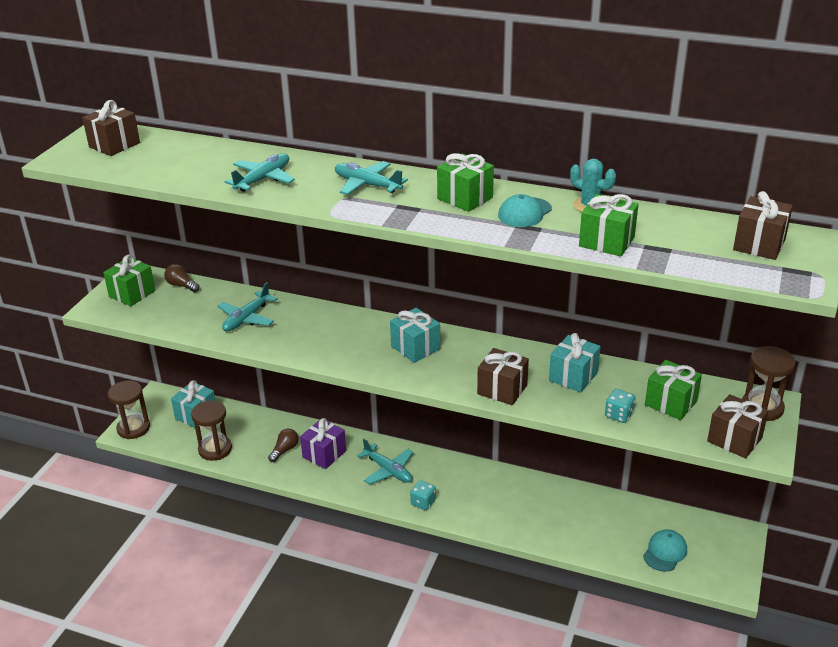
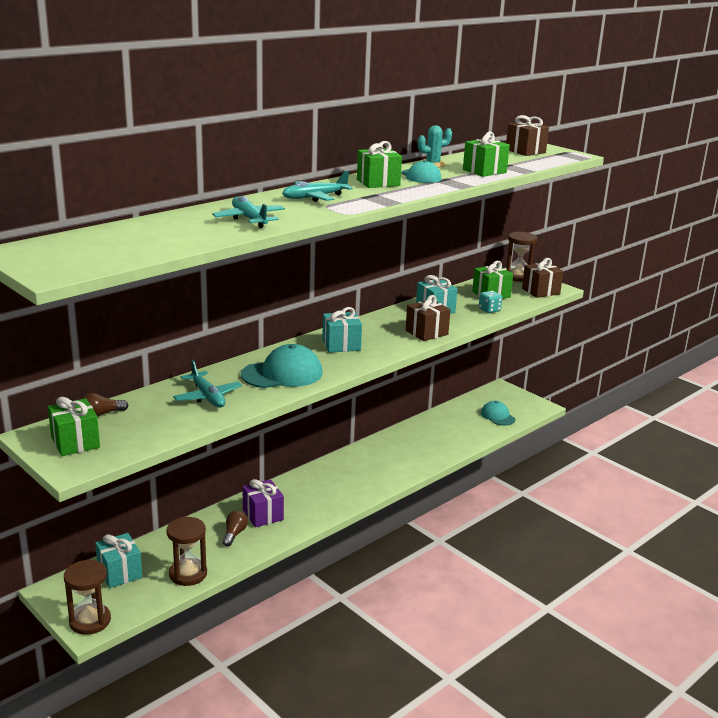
camera: 65 degrees left, 10 degrees down
brown gift [82,100,140,156] -> none
brown light bulb [268,429,298,462] -> brown light bulb turned 45 degrees clockwise [222,511,248,546]
turquoise plane [357,439,414,485] -> none
turquoise dice [410,480,436,510] -> none
none -> turquoise cap [241,344,323,388]

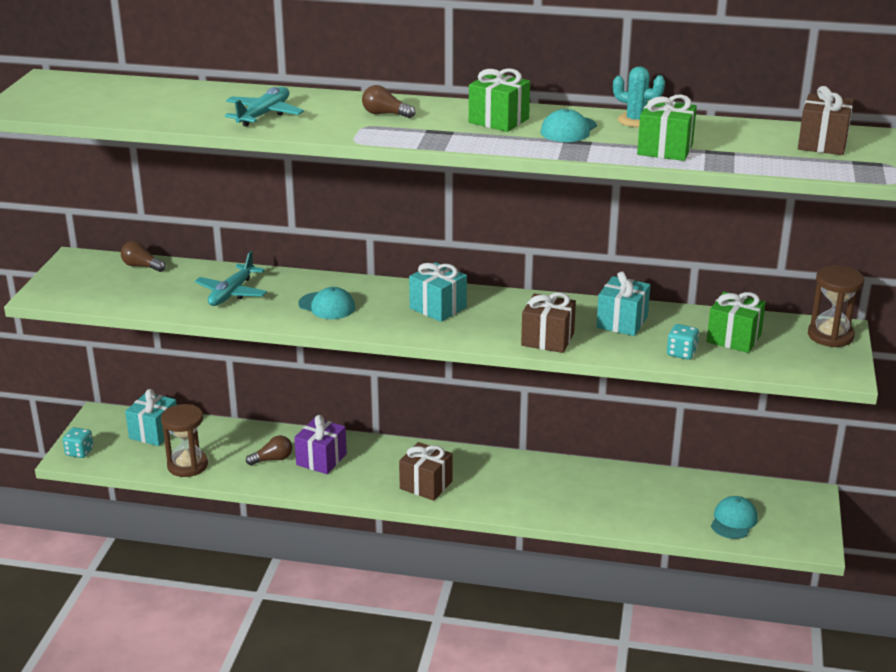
camera: 55 degrees right, 5 degrees up
green gift [48,397,100,456] -> none
brown hourglass [64,560,111,635] -> turquoise dice [63,427,94,458]
turquoise cap [241,344,323,388] -> turquoise cap [298,287,355,319], size x0.61
turquoise plane [282,170,353,202] -> brown light bulb [362,85,415,118]
brown gift [522,258,563,298] -> brown gift moved to [399,442,452,501]

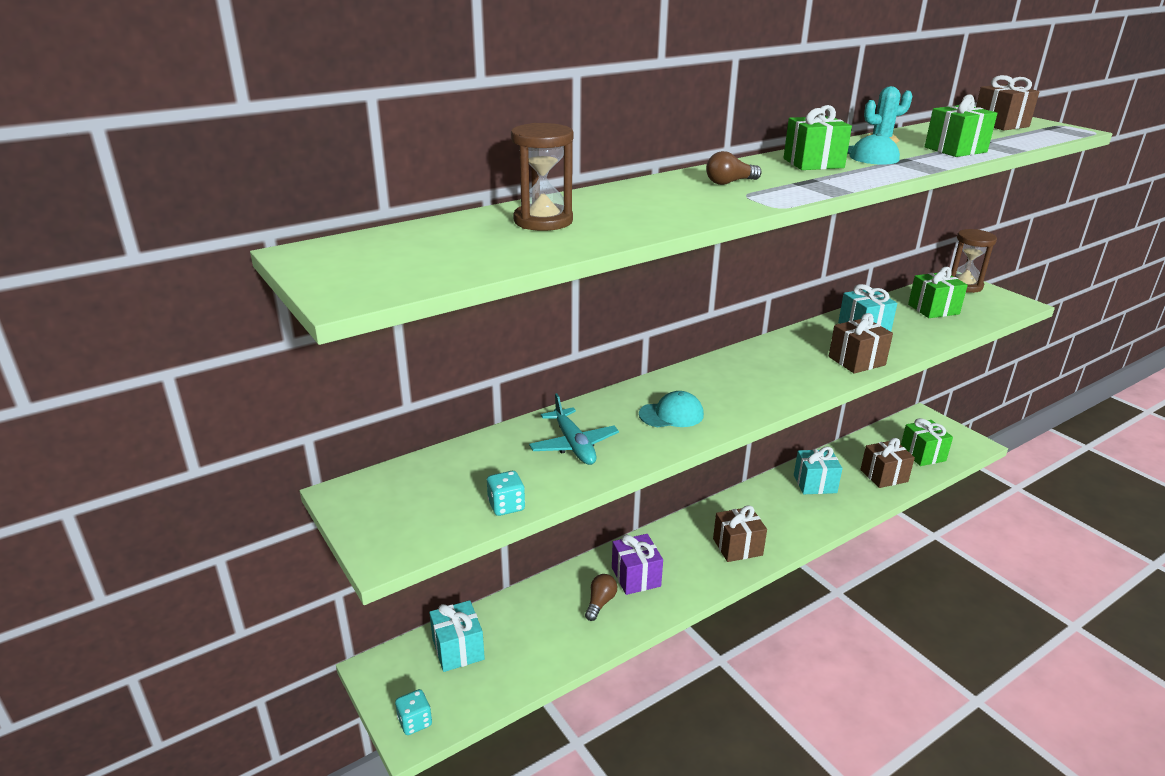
camera: 45 degrees left, 0 degrees up
brown light bulb [121,241,166,272] -> none
brown hourglass [161,404,208,477] -> brown hourglass moved to [511,123,573,231]
turquoise plane [225,87,304,127] -> none
turquoise gift [409,262,467,322] -> turquoise gift moved to [794,447,842,494]
turquoise dice [667,324,699,360] -> turquoise dice moved to [487,471,525,516]
turquoise cap [711,496,758,539] -> green gift [901,418,953,466]
none -> brown gift [860,438,915,488]

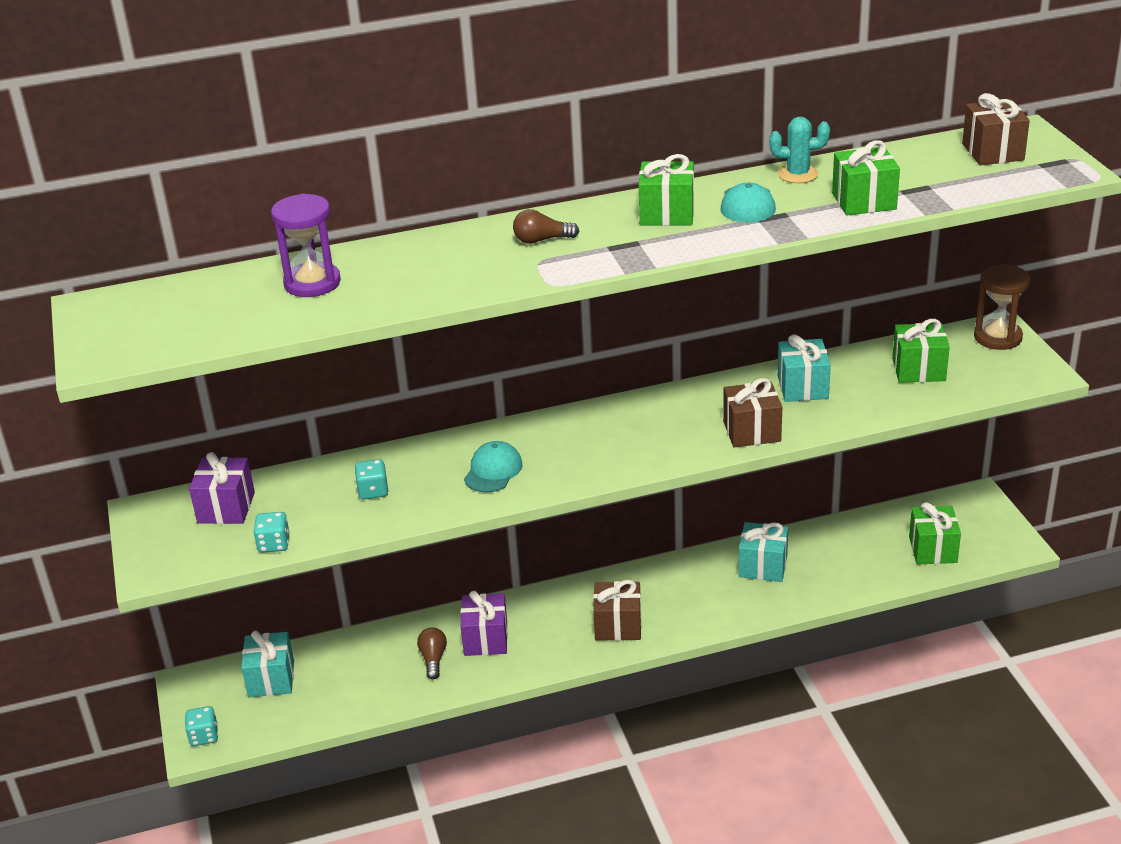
camera: 20 degrees right, 5 degrees up
brown hourglass [511,123,573,231] -> purple hourglass [271,194,341,297]
turquoise plane [529,393,619,465] -> turquoise dice [355,459,389,500]
brown light bulb [585,574,617,621] -> brown light bulb turned 45 degrees counterclockwise [417,627,447,680]
turquoise cap [639,391,704,427] -> turquoise cap turned 75 degrees counterclockwise [464,441,522,492]
brown gift [860,438,915,488] -> none
none -> purple gift [189,452,255,524]

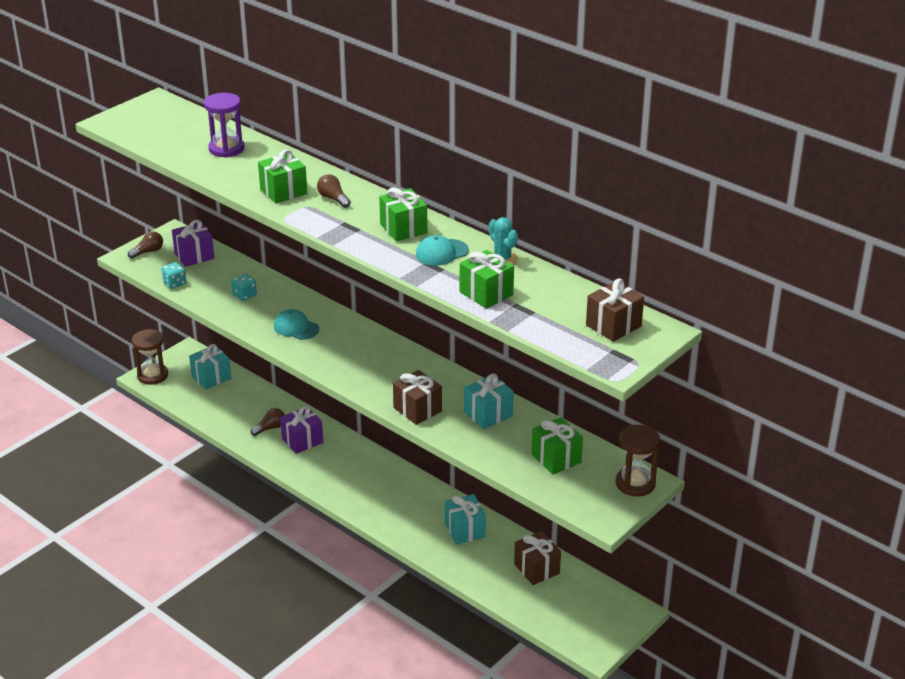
camera: 55 degrees right, 0 degrees up
turquoise dice [185,706,218,746] -> brown hourglass [132,329,168,385]
turquoise cap [464,441,522,492] -> turquoise cap turned 135 degrees counterclockwise [274,309,319,340]
brown gift [593,580,641,641] -> brown gift moved to [514,531,561,585]
green gift [909,502,961,564] -> green gift moved to [258,149,307,203]
none -> brown light bulb [128,231,163,259]

